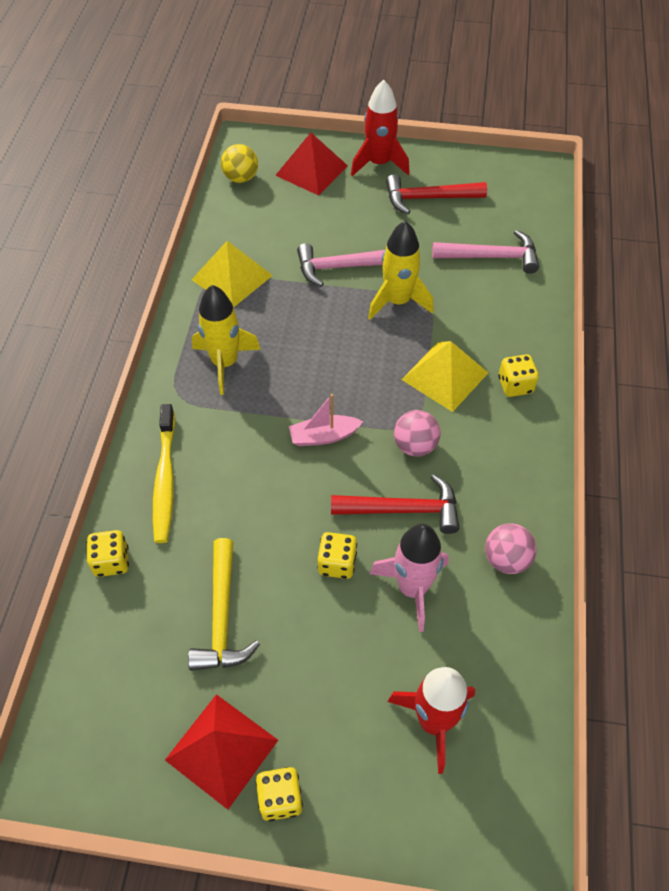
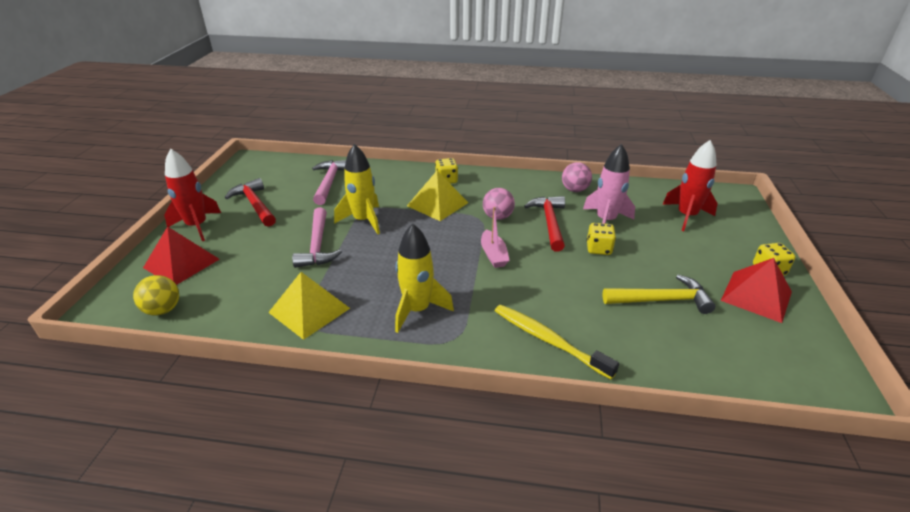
camera: 90 degrees left, 20 degrees down
yellow dice [87,530,129,577] -> none
yellow toothbrush [153,404,175,543] -> yellow toothbrush turned 135 degrees counterclockwise [495,305,619,379]
red hammer [386,174,487,214] -> red hammer turned 150 degrees clockwise [225,178,276,227]

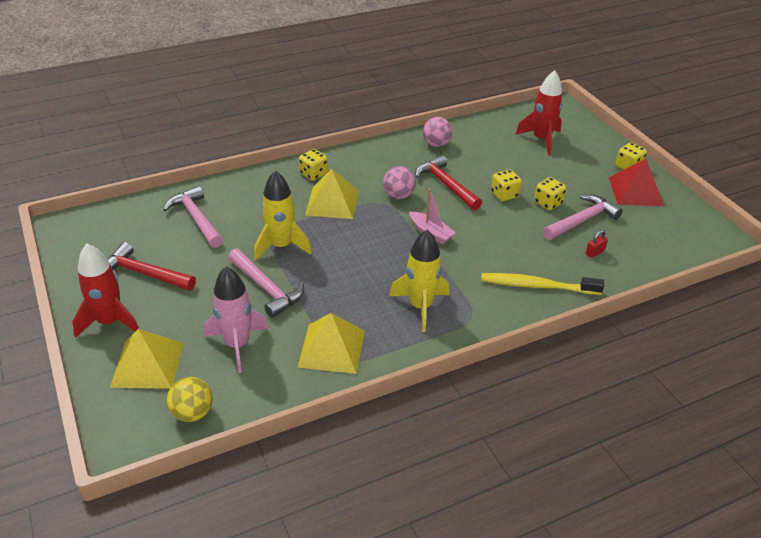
camera: 35 degrees left, 5 degrees up
red pyramid [143,226,220,285] -> yellow pyramid [110,329,184,389]
pink rocket [583,144,635,224] -> pink rocket moved to [204,266,269,373]
yellow hammer [602,274,715,314] -> pink hammer [543,194,623,240]
none -> yellow dice [534,177,566,210]
none -> red padlock [586,230,608,258]

